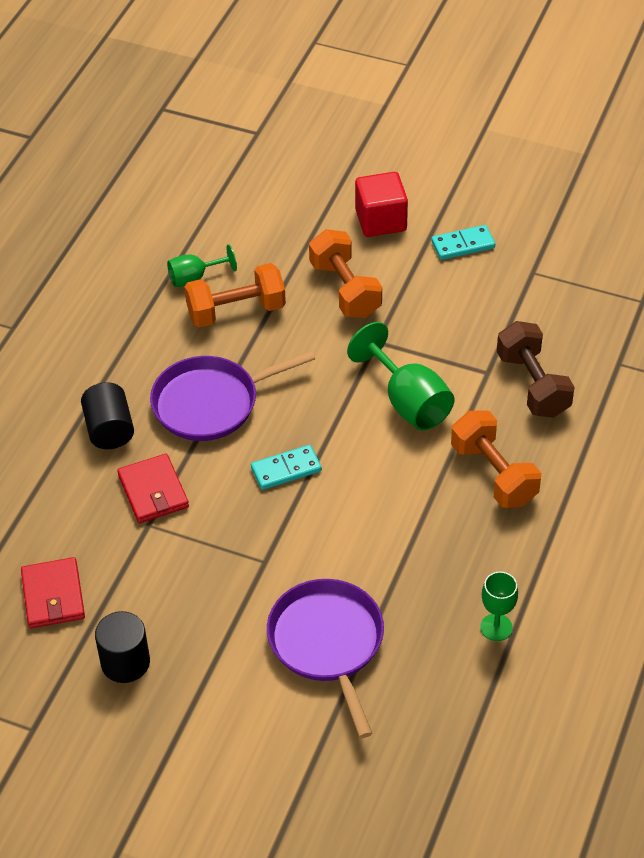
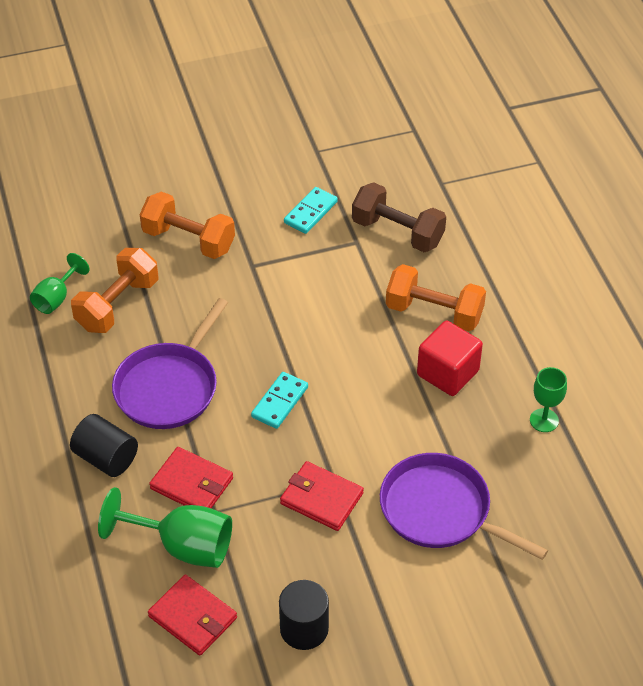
camera: 40 degrees left, 0 degrees up
green goblet [347,322,455,431] -> green goblet moved to [98,487,232,568]
red cube [355,172,408,237] -> red cube moved to [417,321,483,396]
turquoise domino [431,225,495,260] -> turquoise domino moved to [284,187,338,234]
none -> red wallet [280,461,364,531]

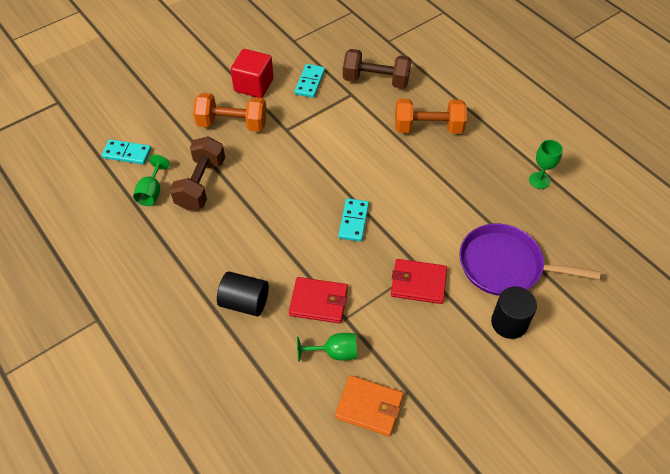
camera: 20 degrees left, 5 degrees up
orange dumbbell [71,248,158,333] -> brown dumbbell [170,136,225,211]
green goblet [98,487,232,568] -> green goblet [297,333,357,362], size x0.59
purple pan [112,298,228,429] -> none
red wallet [148,574,237,656] -> orange wallet [335,375,403,437]
black cylinder [279,580,329,650] -> black cylinder moved to [491,287,537,339]
red cube [417,321,483,396] -> red cube moved to [231,49,274,98]
none -> turquoise domino [102,139,151,165]

